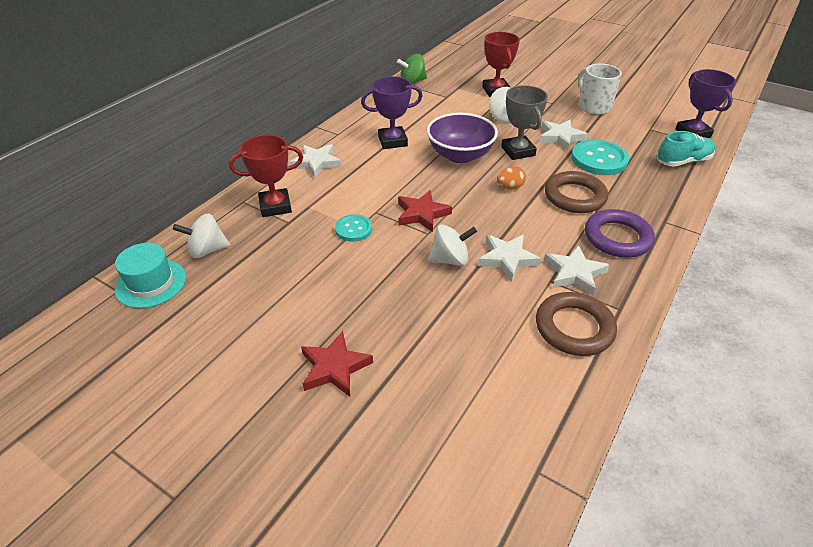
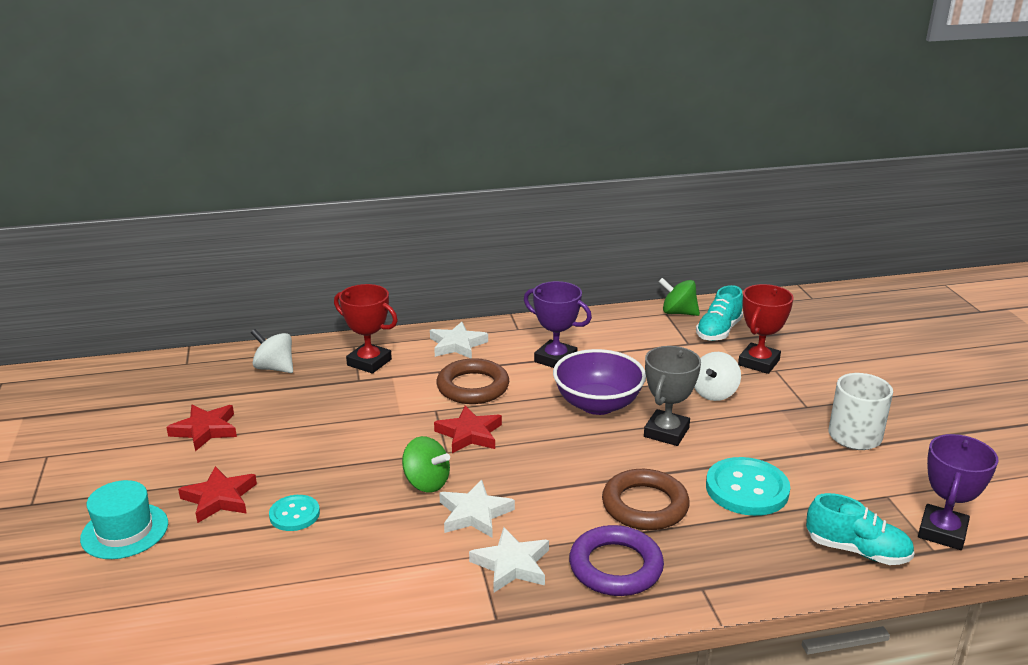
camera: 45 degrees right, 15 degrees down
turquoise hat [115,243,186,308] -> turquoise hat moved to [80,480,168,559]
turquoise button [335,214,372,242] -> turquoise button moved to [269,495,320,531]
white spinning top [428,224,477,266] -> green spinning top [402,436,450,493]
orange egg [497,166,526,189] -> none
brown ring [536,292,617,356] -> brown ring moved to [437,358,509,404]
white star [539,120,588,151] -> none
none -> red star [166,405,237,451]
none -> turquoise shoe [696,285,743,341]

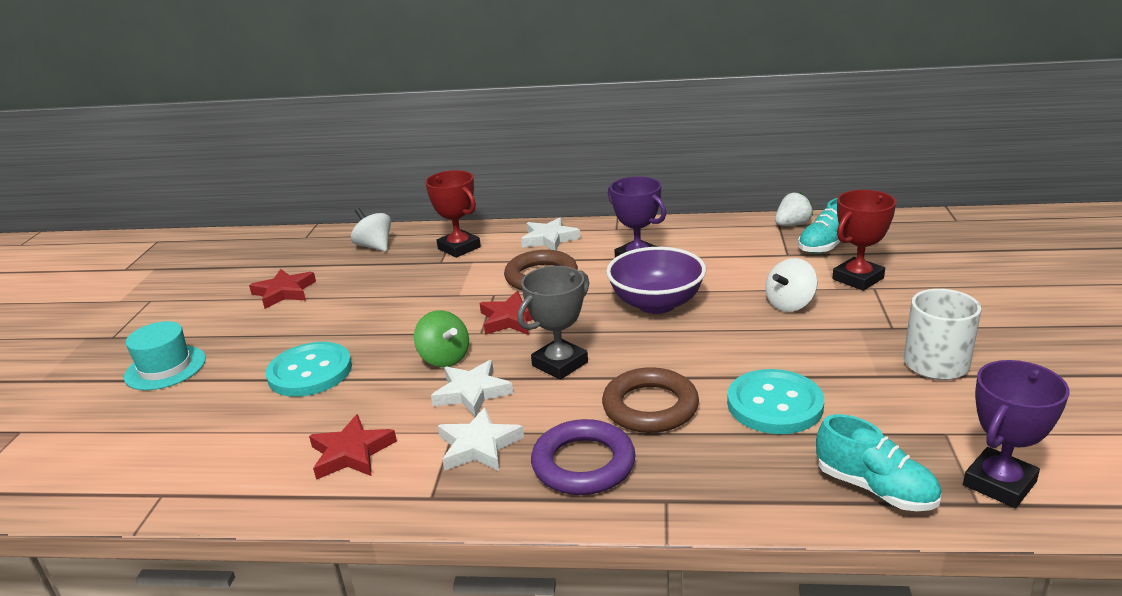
camera: 20 degrees right, 0 degrees up
red star [178,466,257,523] -> red star moved to [309,414,397,480]
turquoise button [269,495,320,531] -> turquoise button [266,342,352,397], size x1.71
grey trophy [644,346,701,446] -> grey trophy moved to [517,266,589,380]
green spinning top [659,278,700,316] -> white strawberry [775,192,813,226]

